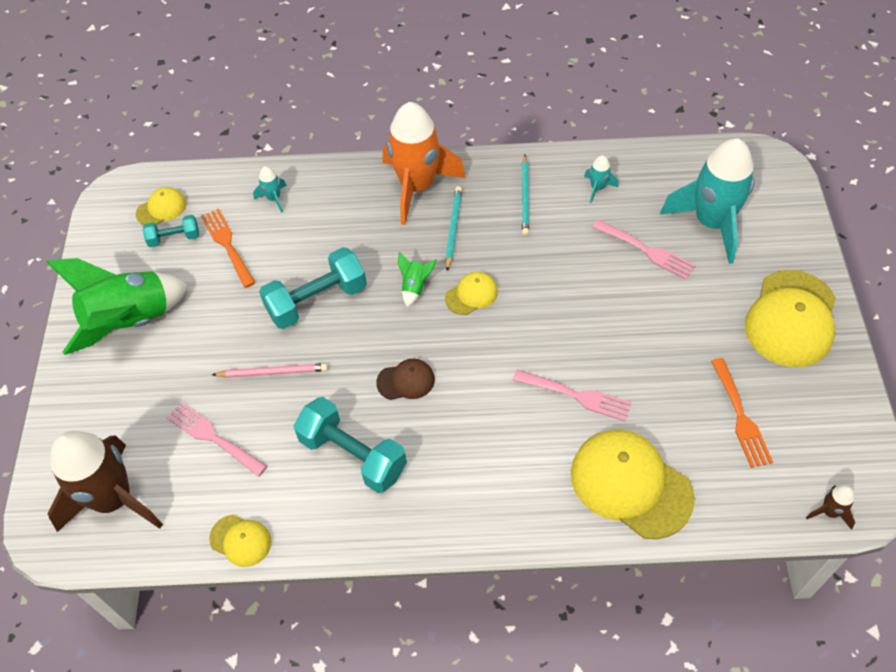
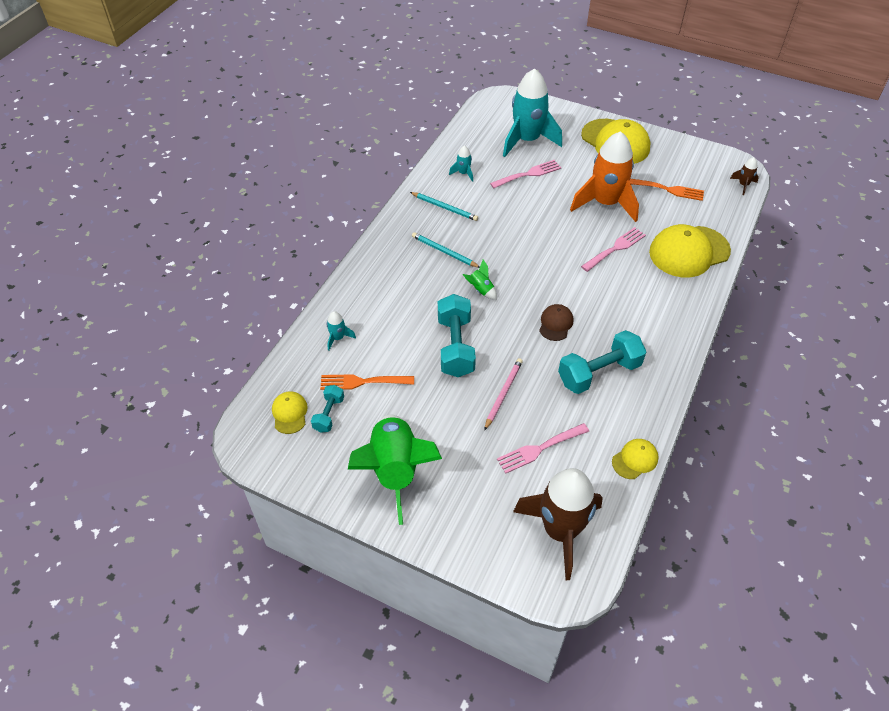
camera: 65 degrees left, 5 degrees down
orange rocket [383,102,466,225] -> orange rocket moved to [570,131,639,222]
yellow cap [445,272,498,315] -> none

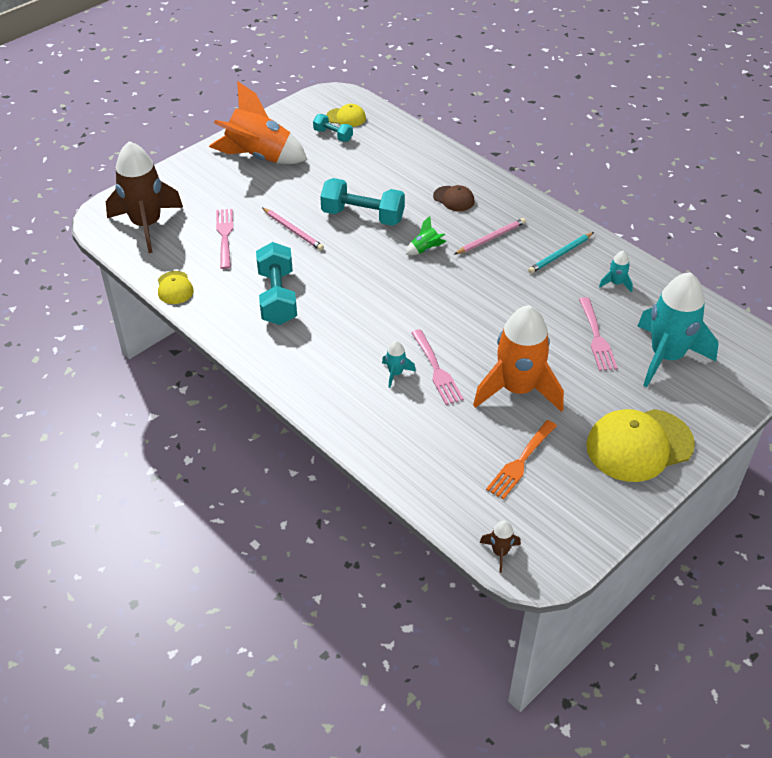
camera: 110 degrees right, 5 degrees down
orange fork [320,374,414,390] -> none
turquoise rocket [327,311,356,351] -> turquoise rocket moved to [382,341,416,388]
green rocket [348,414,442,525] -> orange rocket [209,82,307,164]
turquoise pencil [412,232,480,268] -> pink pencil [454,218,526,255]
brown cap [539,304,574,341] -> brown cap moved to [433,185,475,211]
yellow cap [649,224,731,277] -> none

